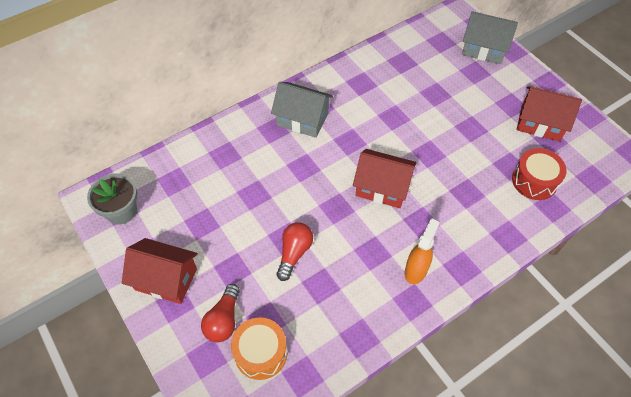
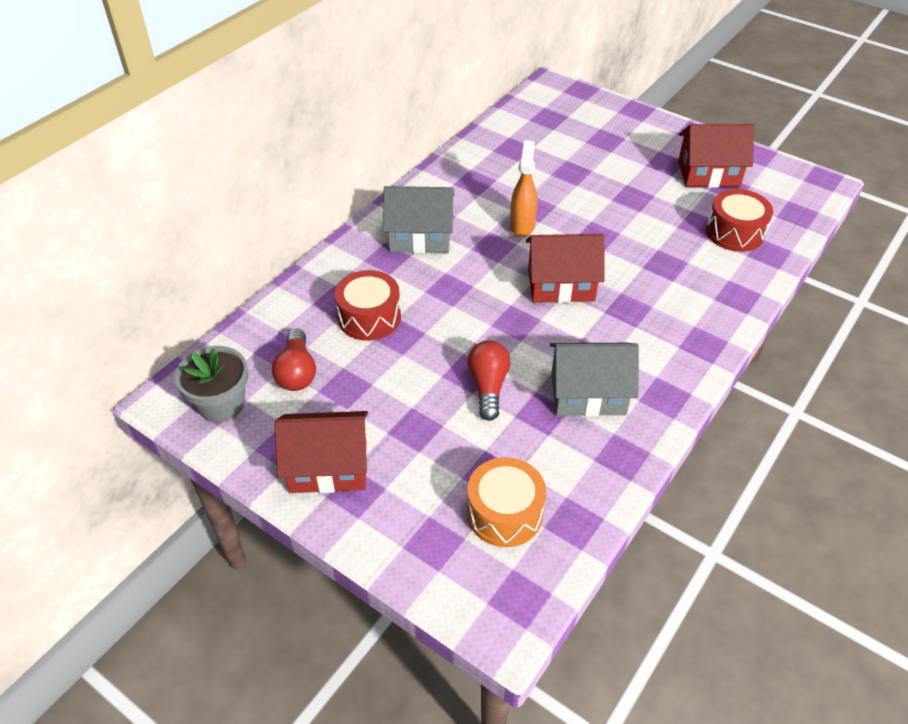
camera: 20 degrees left, 10 degrees down
red light bulb [201,284,240,342] -> red light bulb moved to [272,329,316,391]
orange spray bottle [404,218,439,284] -> orange spray bottle moved to [510,140,537,237]
grey house [462,11,518,64] -> grey house moved to [549,343,639,417]
none -> red drum [335,270,401,341]

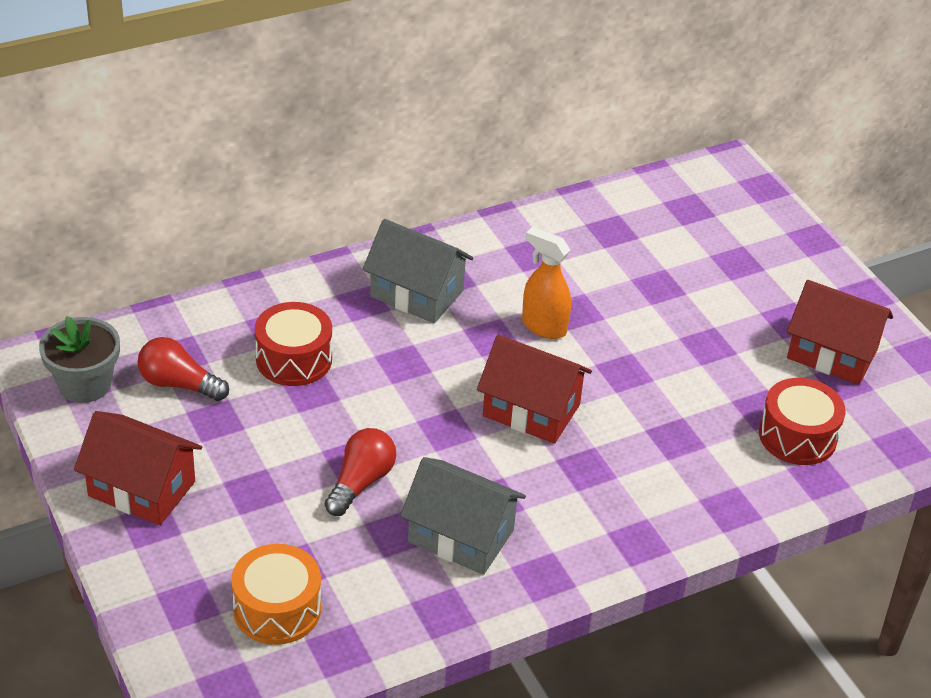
camera: 25 degrees right, 5 degrees down
red light bulb [272,329,316,391] -> red light bulb turned 90 degrees clockwise [138,337,229,401]
orange spray bottle [510,140,537,237] -> orange spray bottle turned 90 degrees counterclockwise [522,227,571,339]

